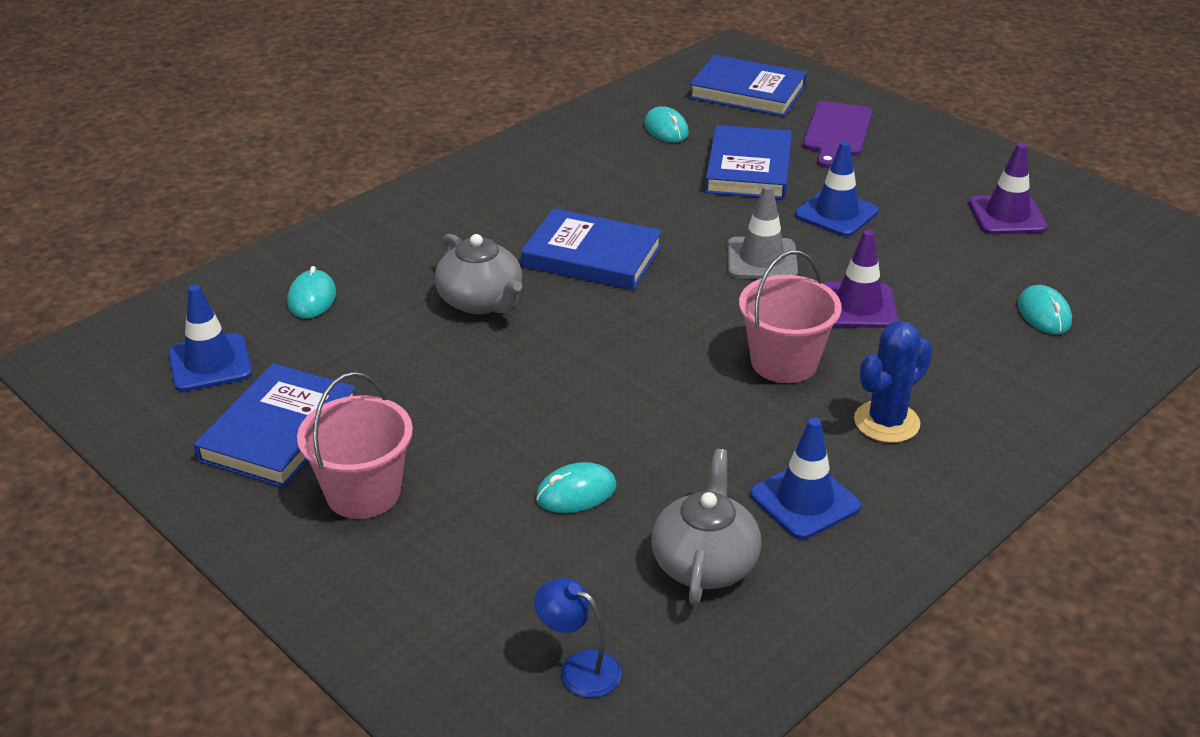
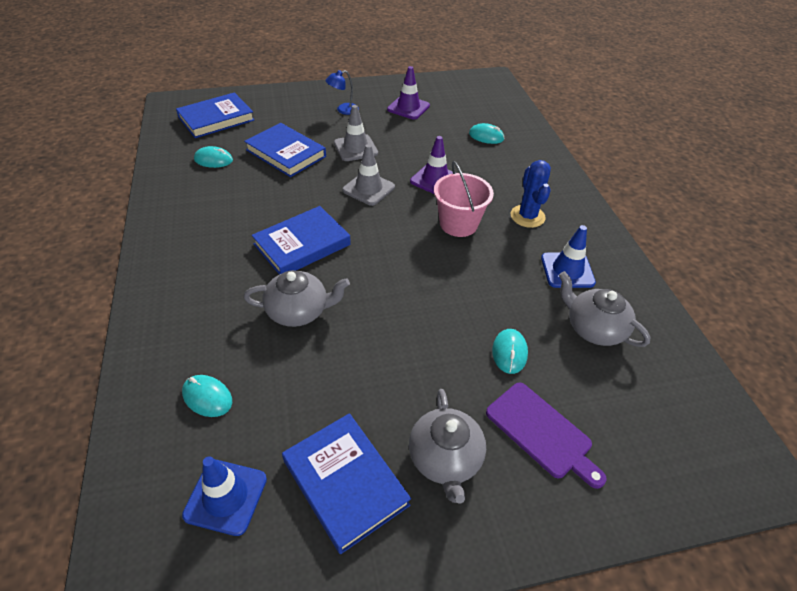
camera: 60 degrees left, 10 degrees up
pink bucket [297,372,413,519] -> grey teapot [409,389,486,503]
blue lamp [534,578,621,698] -> blue lamp moved to [325,70,359,115]
blue traffic cone [795,141,879,237] -> grey traffic cone [334,105,378,161]
purple cutting board [803,101,873,168] -> purple cutting board moved to [486,383,606,489]

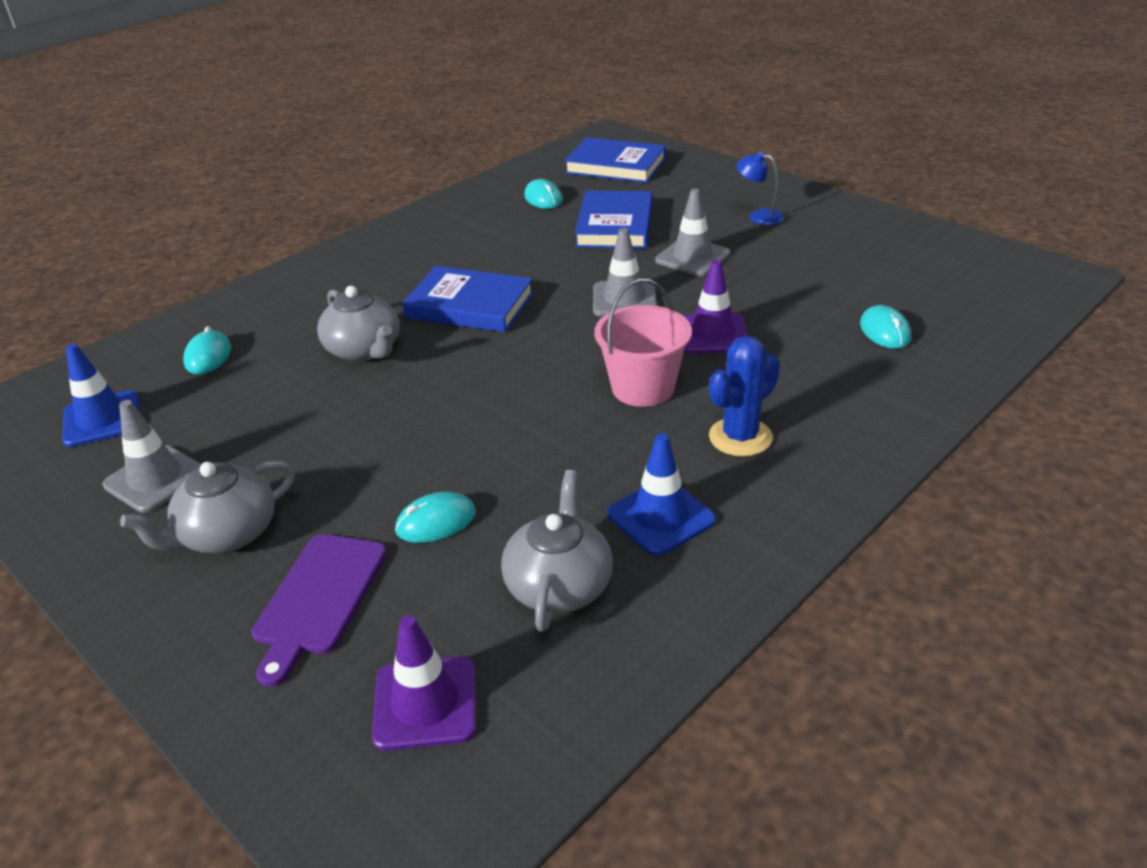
camera: 60 degrees right, 10 degrees down
blue book [282,413,411,554] -> grey traffic cone [102,400,202,513]
purple traffic cone [387,66,430,119] -> purple traffic cone moved to [372,615,477,751]

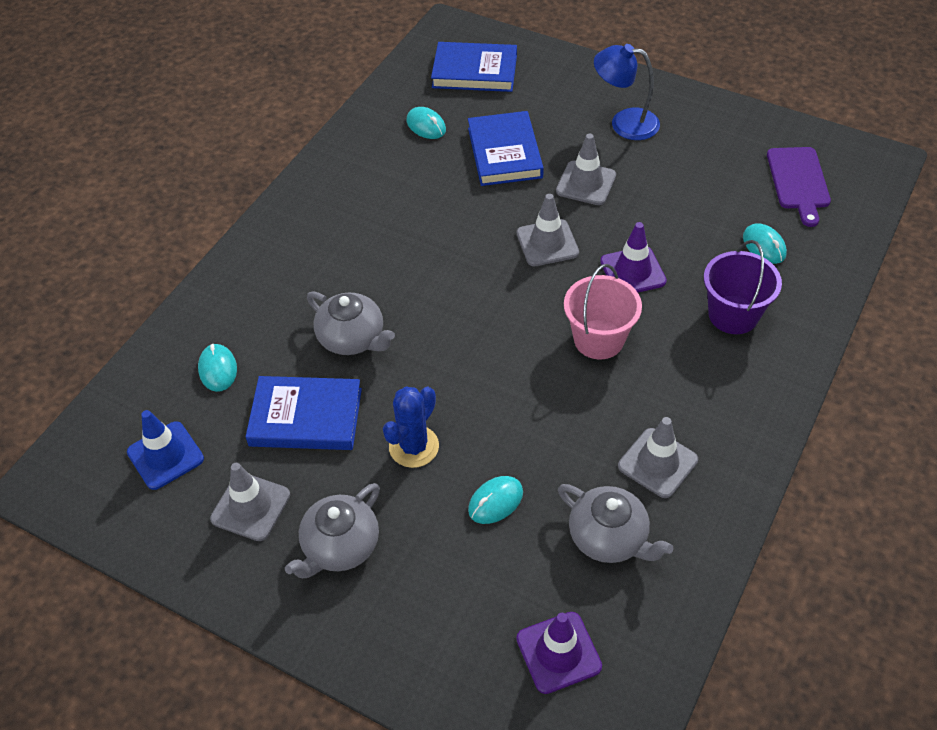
camera: 15 degrees left, 15 degrees up
purple cutting board [252,534,387,687] -> purple cutting board moved to [767,147,831,227]
blue book [402,266,534,332] -> blue book moved to [246,376,362,450]
grey teapot [501,470,613,632] -> grey teapot turned 135 degrees clockwise [558,484,673,563]
blue traffic cone [607,433,716,556] -> grey traffic cone [618,417,698,498]
blue cactus [709,336,780,456] -> blue cactus moved to [383,387,439,468]
blue lamp [737,151,784,225] -> blue lamp [594,44,660,140], size x1.57
none -> purple bucket [704,240,782,334]

